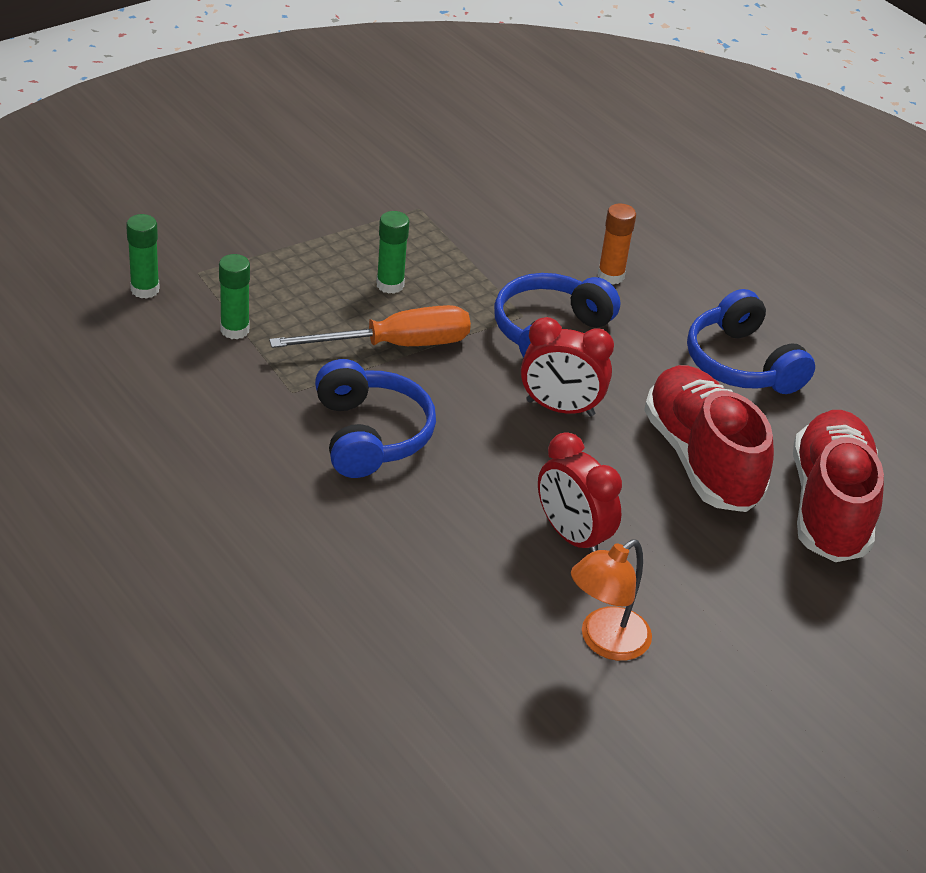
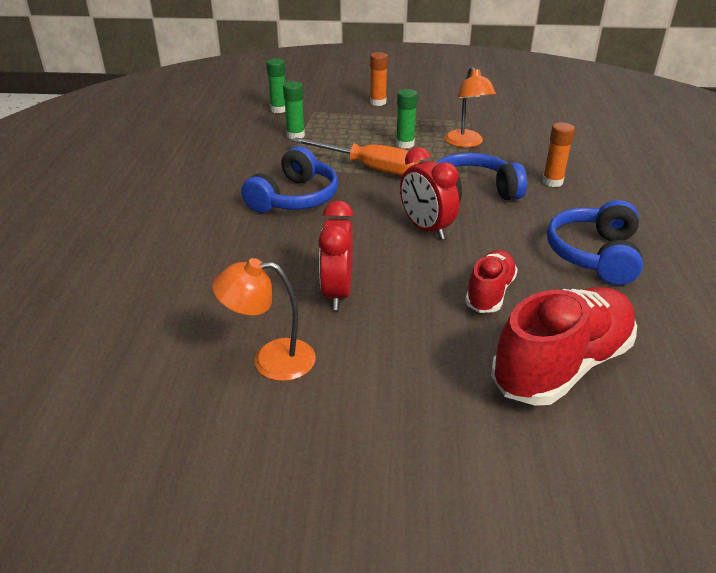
camera: 45 degrees right, 5 degrees down
red shoe [644,365,774,512] -> red shoe [465,250,518,313], size x0.57
none -> orange glue stick [370,52,388,106]
none -> orange lamp [445,67,496,148]

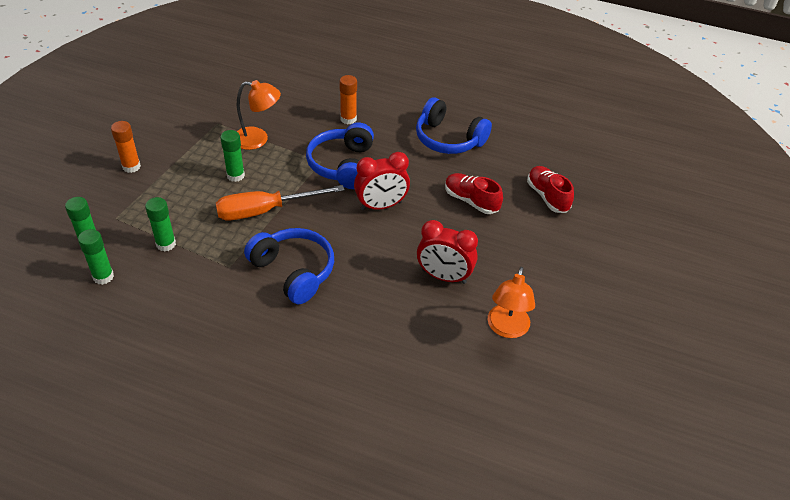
camera: 75 degrees left, 10 degrees up
orange screwdriver [292,137,419,176] -> orange screwdriver turned 150 degrees counterclockwise [216,185,345,220]
red shoe [491,287,637,406] -> red shoe [527,166,574,213], size x0.57
none -> green glue stick [78,229,114,285]

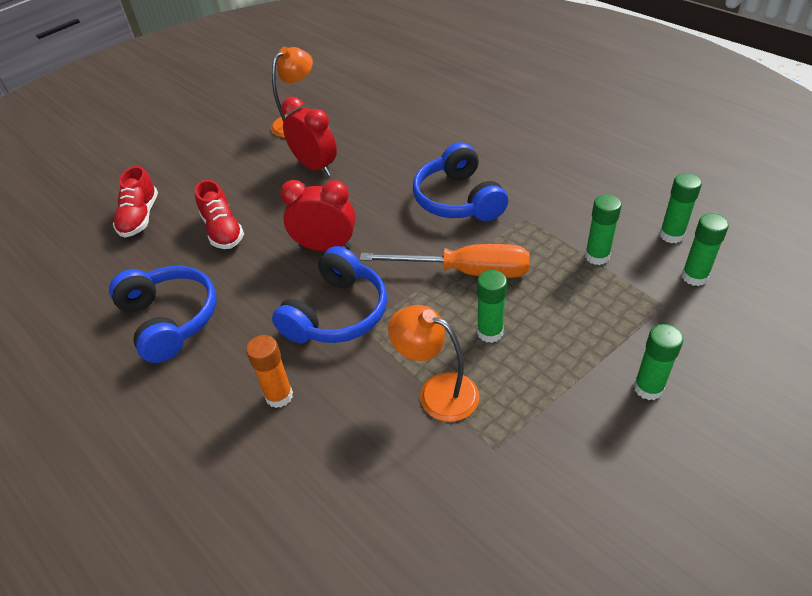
camera: 150 degrees left, 0 degrees up
orange glue stick [111,121,141,173] -> green glue stick [634,324,683,400]

